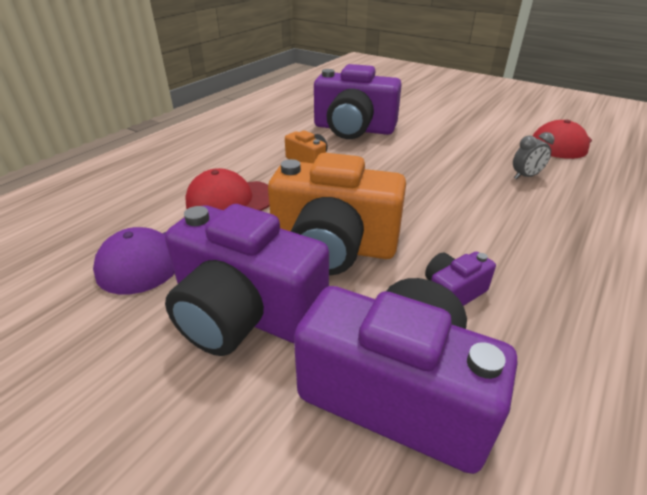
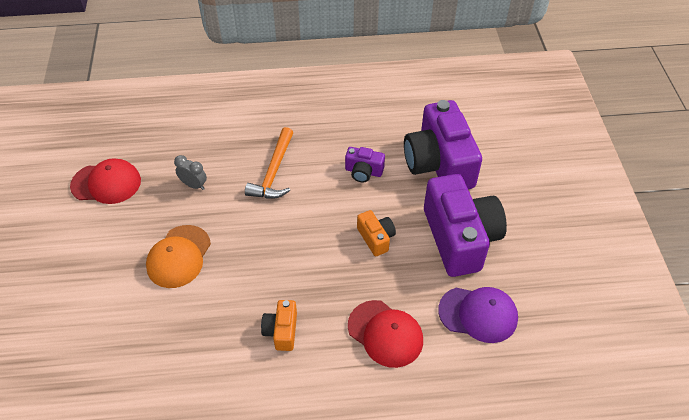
camera: 130 degrees left, 15 degrees up
orange camera [268,153,406,275] -> orange camera [357,210,396,256], size x0.46
purple camera [314,64,402,139] -> none
none -> orange cap [146,225,211,288]
none -> orange hammer [245,127,293,199]

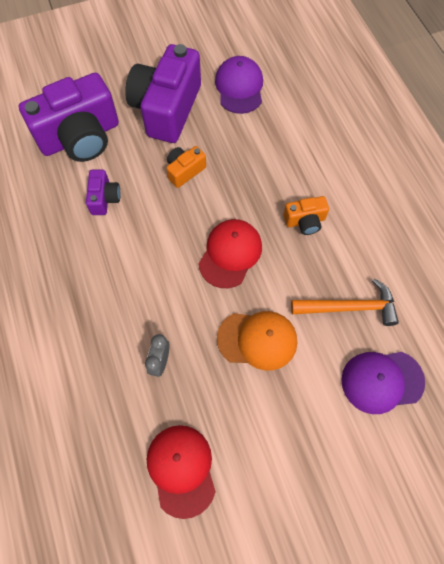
camera: 105 degrees left, 15 degrees up
orange hammer [245,127,293,199] -> orange hammer moved to [291,278,399,326]
red cap [348,300,423,368] -> red cap moved to [199,219,262,288]
purple camera [424,174,507,277] -> purple camera turned 45 degrees counterclockwise [125,44,201,143]
none -> purple cap [341,352,425,414]

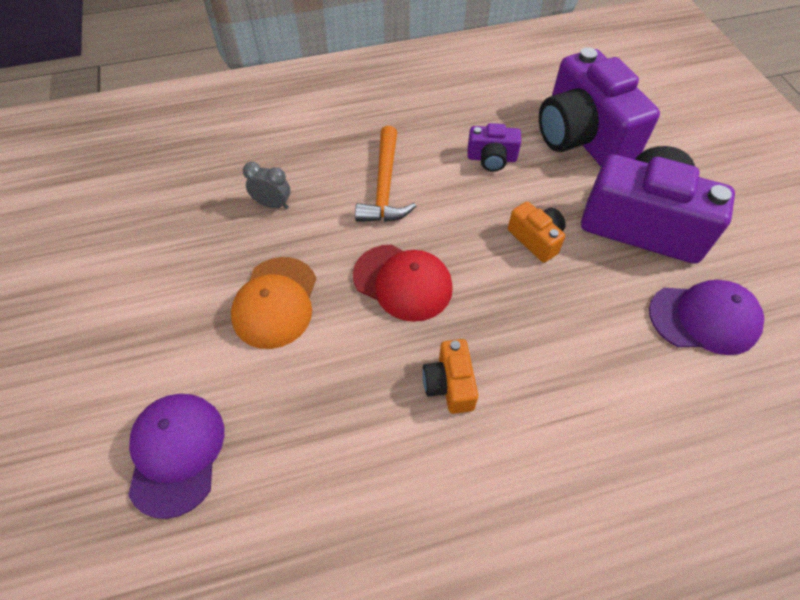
camera: 95 degrees right, 10 degrees down
red cap [147,425,216,519] -> none
orange hammer [291,278,399,326] -> orange hammer moved to [355,126,416,222]

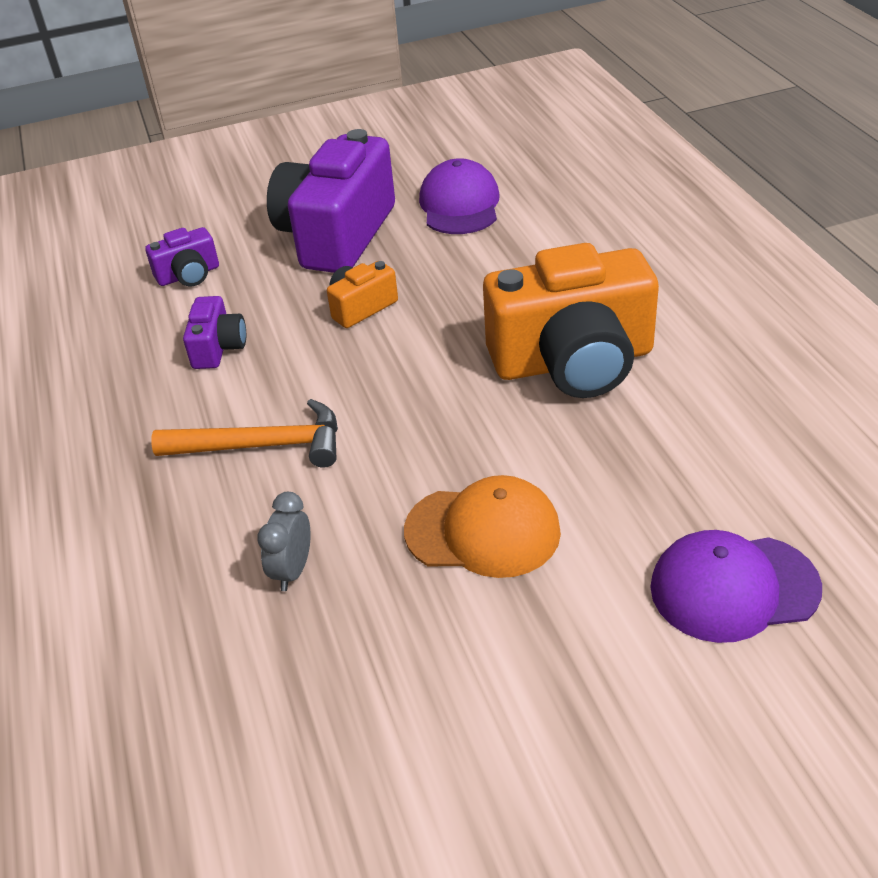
camera: 90 degrees left, 15 degrees down
red cap [353,245,453,322] -> none
orange camera [422,339,478,414] -> orange camera [483,243,659,398], size x2.18
purple camera [539,47,660,166] -> purple camera [145,227,219,286], size x0.46

